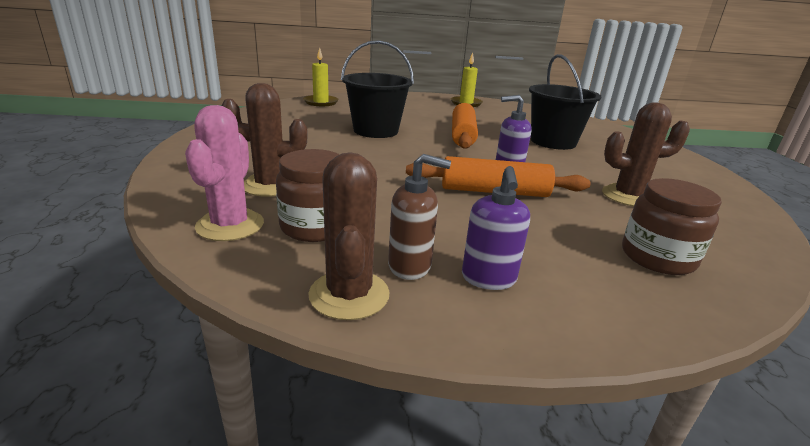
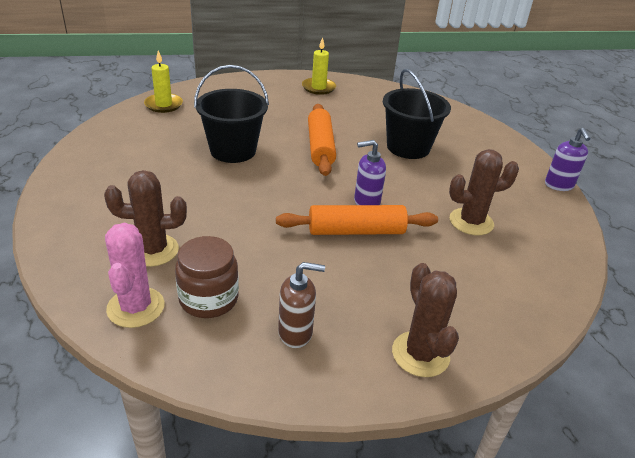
camera: 10 degrees left, 10 degrees up
brown cactus [308,152,390,320] -> brown cactus moved to [392,263,459,377]
purple soap dispenser [462,166,530,290] -> purple soap dispenser moved to [545,128,591,191]
brown jar [622,178,722,275] -> none

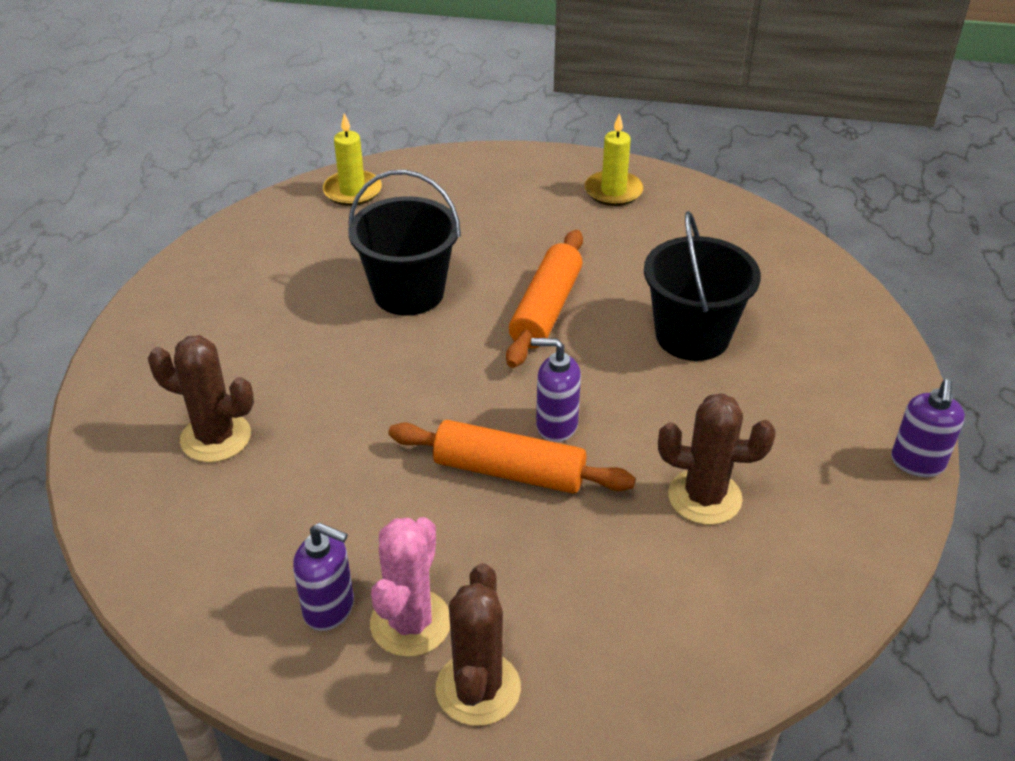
camera: 25 degrees right, 5 degrees up
pink cactus [105,223,164,328] -> pink cactus moved to [370,517,450,657]
brown jar [175,236,239,318] -> none
brown soap dispenser [278,262,325,348] -> purple soap dispenser [293,523,354,631]

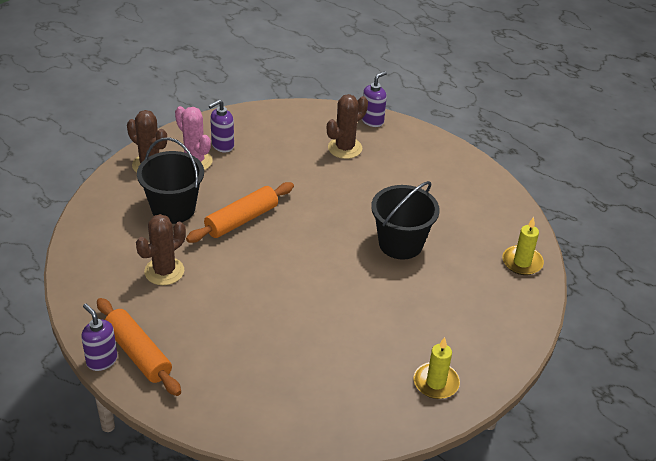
camera: 120 degrees right, 0 degrees up
orange rolling pin [506,230,583,368] -> orange rolling pin moved to [97,298,181,396]
purple soap dispenser [531,338,581,442] -> purple soap dispenser moved to [362,71,387,127]
black bucket [644,211,761,361] -> black bucket moved to [137,138,204,224]

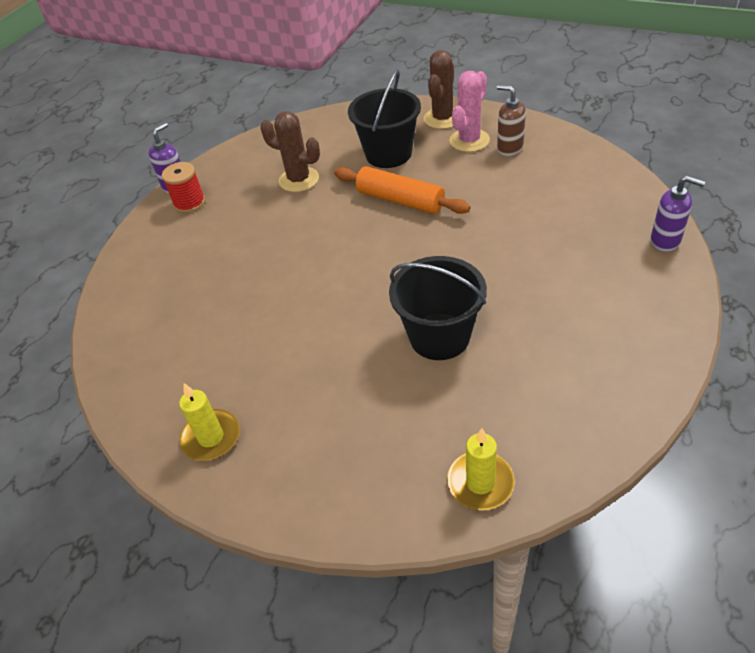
camera: 80 degrees right, 5 degrees up
orange rolling pin [97,298,181,396] -> red spool [162,162,205,213]
purple soap dispenser [208,100,234,153] -> brown soap dispenser [497,85,526,156]
brown cactus [327,94,368,159] -> none

